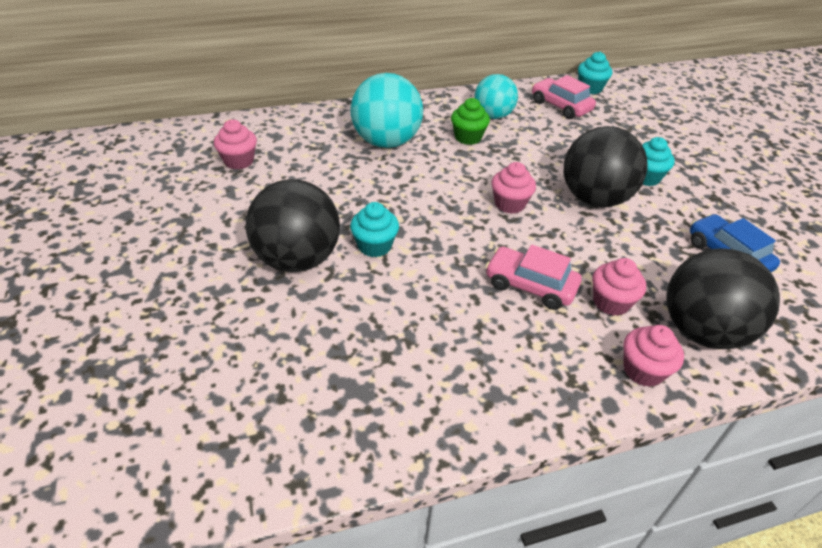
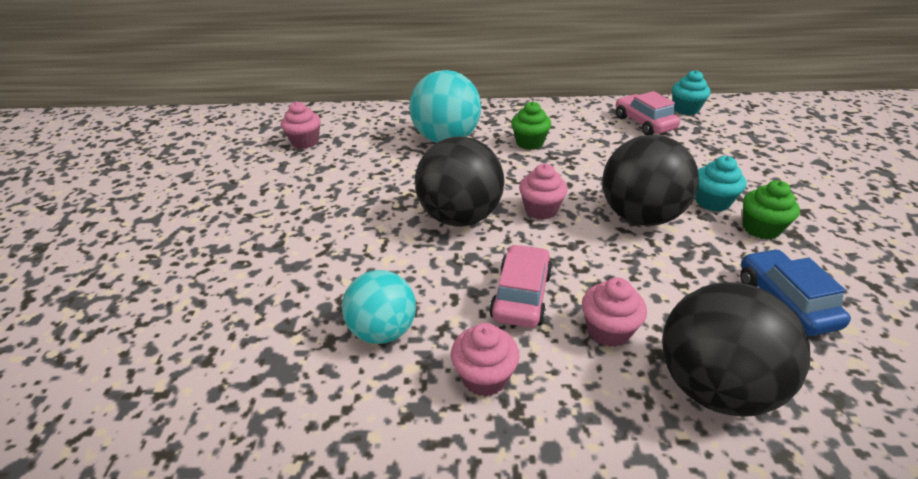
camera: 20 degrees right, 5 degrees down
black ball [246,179,340,272] -> black ball moved to [415,136,504,227]
turquoise cupcake [350,202,399,257] -> none
turquoise ball [474,74,518,119] -> turquoise ball moved to [342,270,416,344]
pink car [485,244,582,310] -> pink car turned 60 degrees clockwise [489,244,553,328]
pink cupcake [623,325,684,387] -> pink cupcake moved to [451,323,519,397]
none -> green cupcake [742,180,800,240]

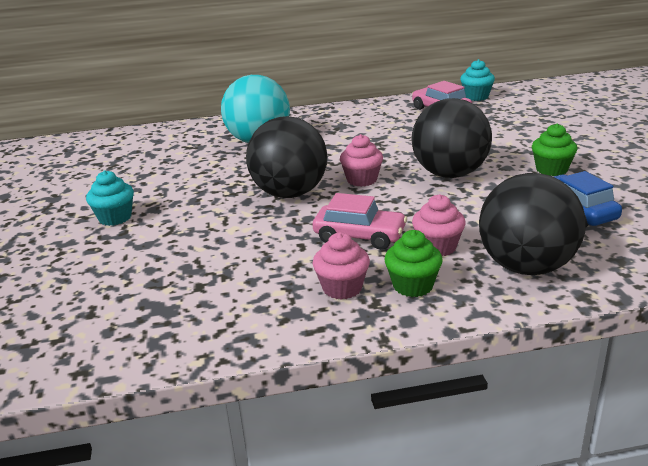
camera: 10 degrees left, 10 degrees down
pink cupcake [281,101,321,149] -> none
turquoise ball [342,270,416,344] -> none
pink car [489,244,553,328] -> pink car turned 105 degrees clockwise [312,193,407,250]
green cupcake [511,101,551,150] -> green cupcake moved to [384,230,443,297]
turquoise cupcake [695,156,746,212] -> turquoise cupcake moved to [86,171,134,226]

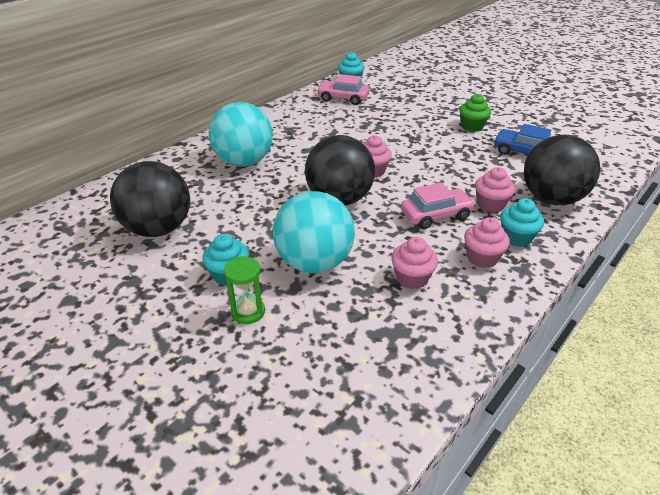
camera: 40 degrees left, 10 degrees up
green cupcake [384,230,443,297] -> turquoise cupcake [500,198,544,247]
black ball [412,98,492,178] -> black ball moved to [110,161,190,237]
none -> green hourglass [224,256,265,324]
none -> turquoise ball [273,191,355,273]
none -> pink cupcake [391,237,438,289]

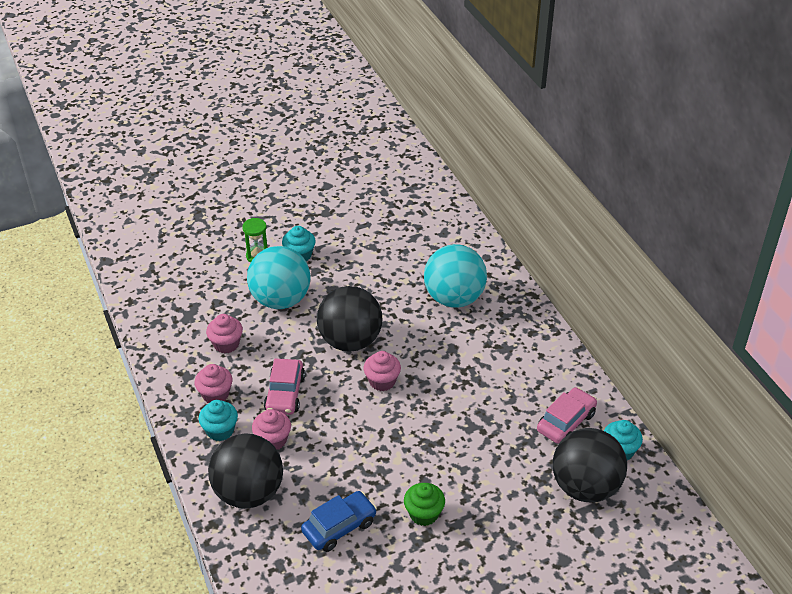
camera: 115 degrees right, 5 degrees up
black ball [110,161,190,237] -> black ball moved to [553,428,627,502]

